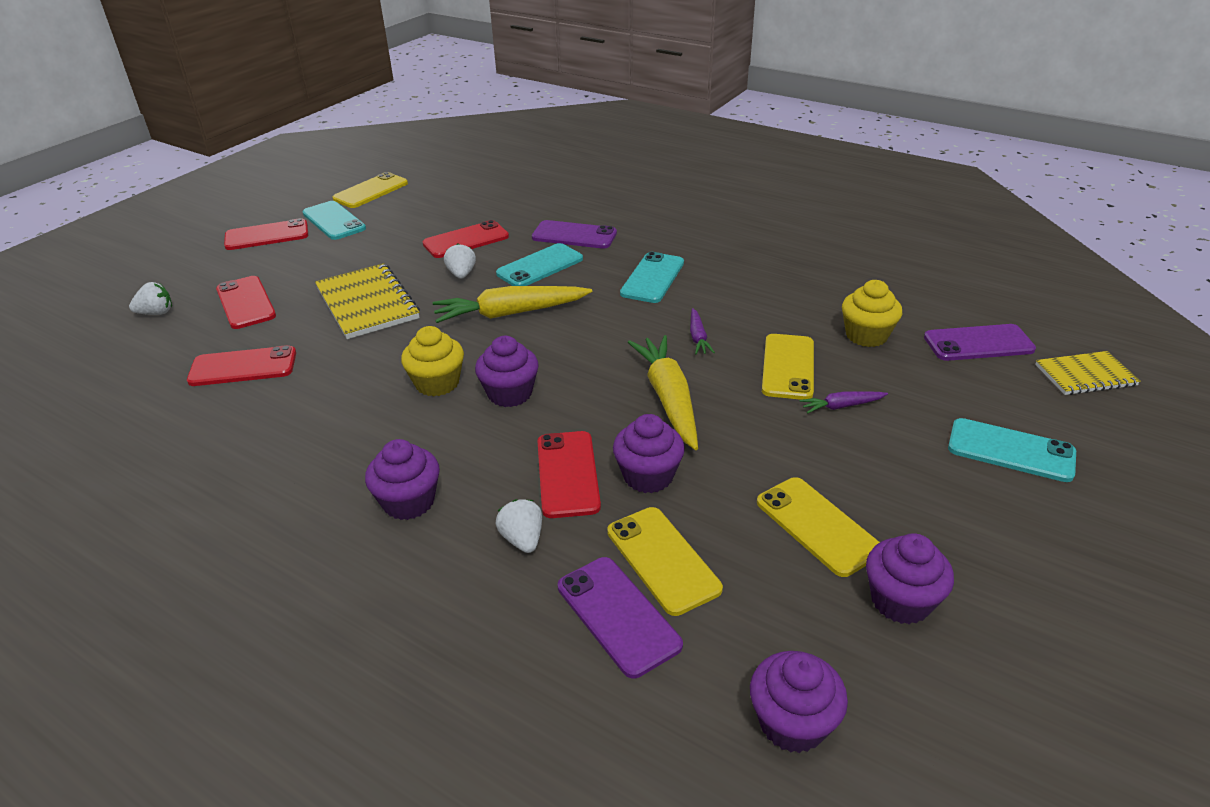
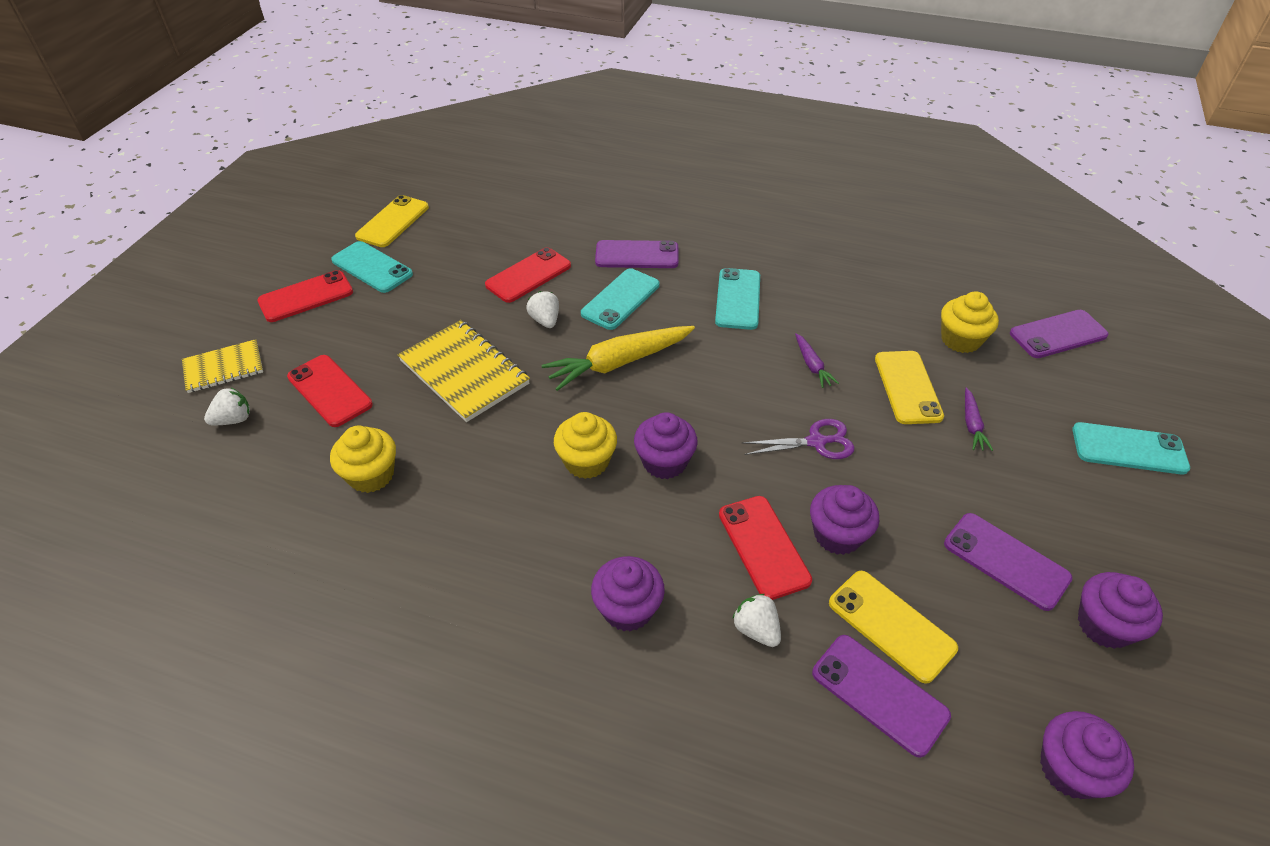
camera: 15 degrees left, 10 degrees up
red phone [187,345,296,386] -> yellow cupcake [330,425,396,493]
yellow carrot [628,335,698,450] -> purple scissors [742,419,854,459]
yellow phone [757,477,880,577] -> purple phone [944,513,1073,611]
purple carrot [799,391,888,414] -> purple carrot turned 60 degrees counterclockwise [965,388,993,451]
yellow notebook [1035,351,1140,395] -> yellow notebook moved to [182,339,263,393]

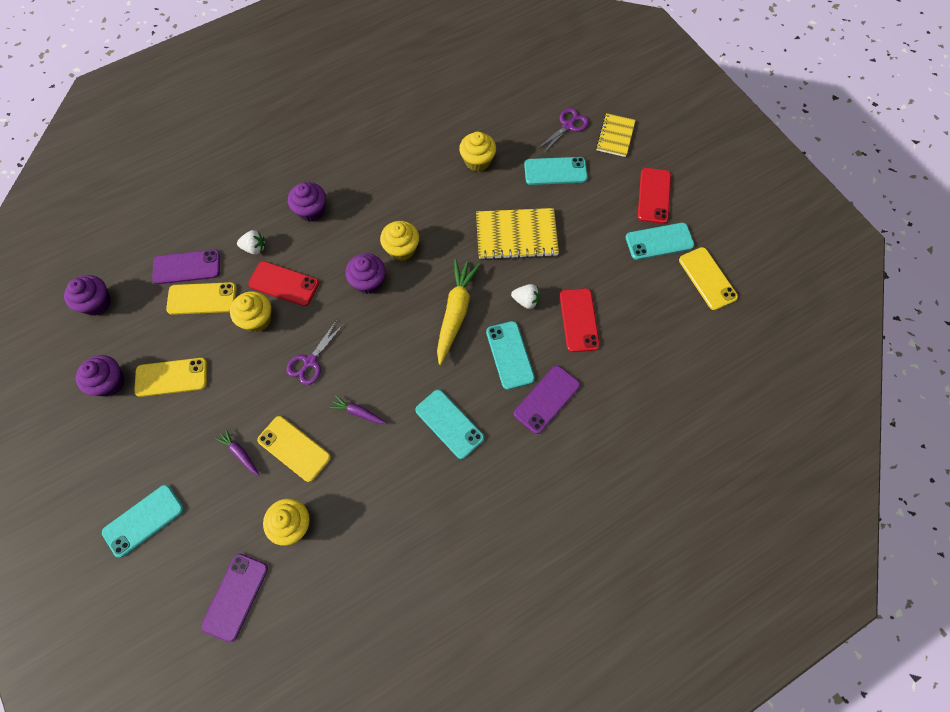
camera: 130 degrees right, 20 degrees up
white strawberry [204,388,250,425] -> purple scissors [537,108,589,154]
red phone [287,355,373,427] -> turquoise phone [524,157,588,185]
purple cupcake [810,485,879,555] -> yellow cupcake [230,291,271,332]
purple phone [944,513,1073,611] -> yellow phone [134,358,207,397]

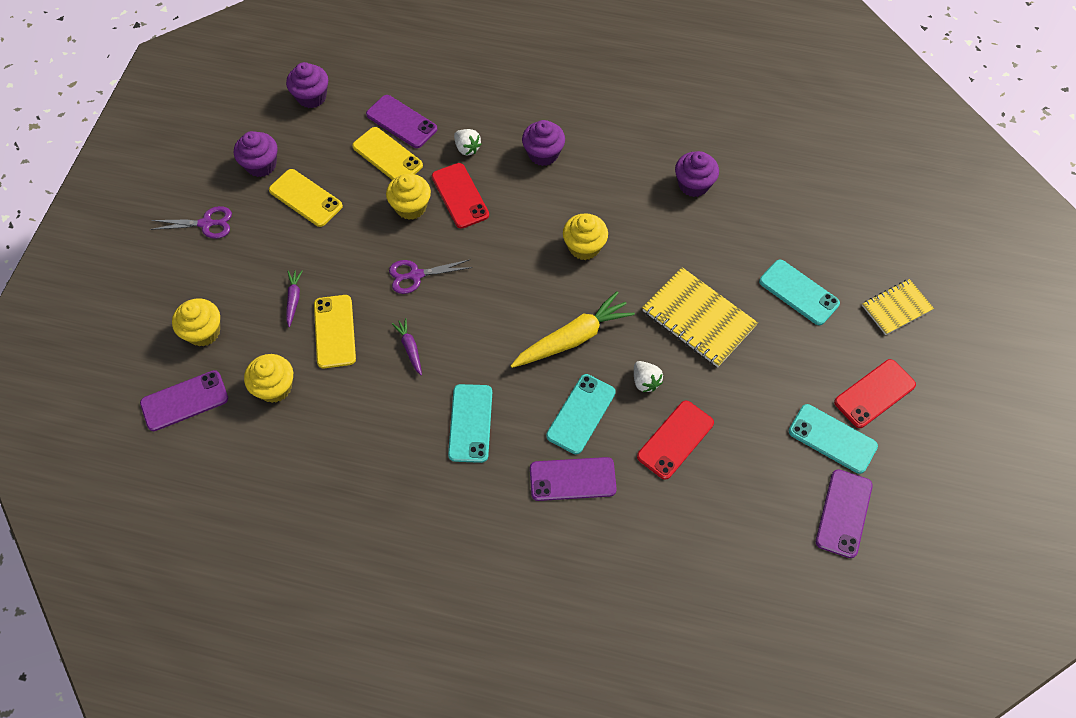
camera: 45 degrees right, 5 degrees down
turquoise phone [102,485,184,558] -> none
purple cupcake [345,254,386,294] -> purple cupcake moved to [675,151,719,197]
yellow cupcake [459,132,496,172] -> yellow cupcake moved to [172,298,220,346]
purple scissors [537,108,589,154] -> purple scissors moved to [150,206,232,239]
yellow phone [679,247,738,310] -> purple phone [816,469,873,558]

